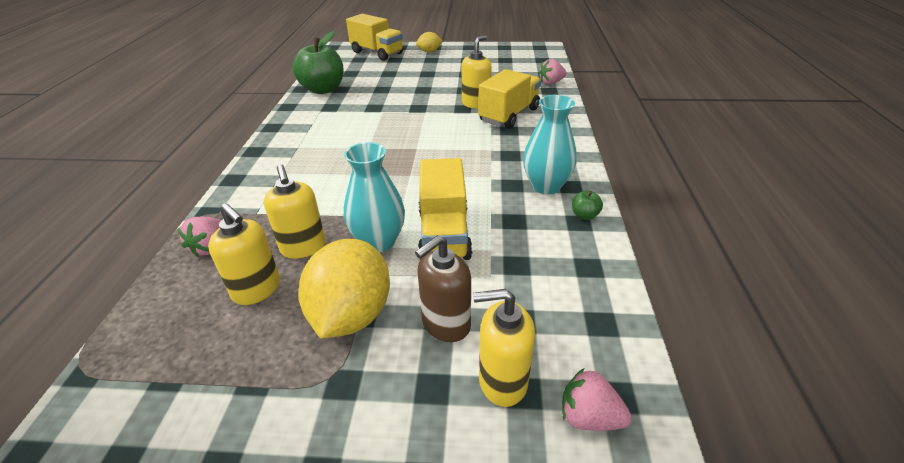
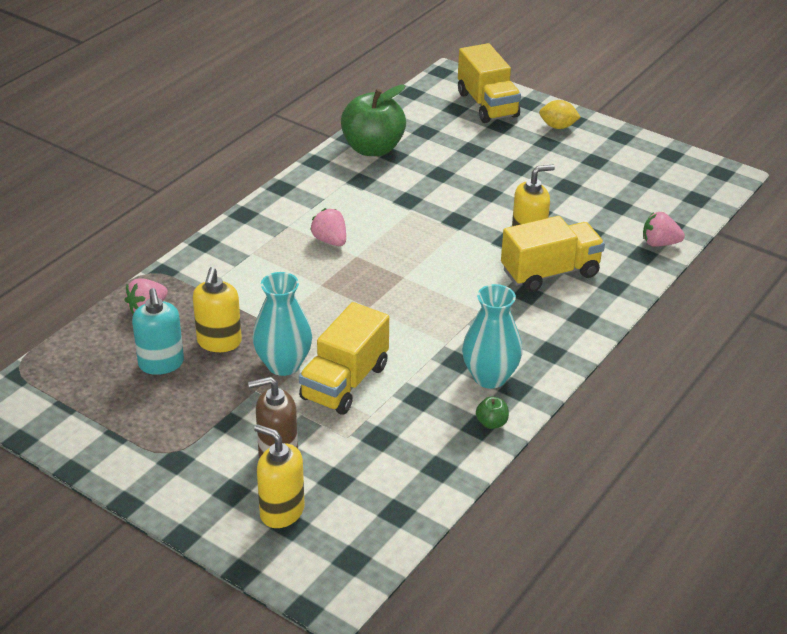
camera: 30 degrees right, 0 degrees up
yellow soap dispenser [208,203,280,305] -> turquoise soap dispenser [132,288,184,375]
yellow lemon [298,239,390,339] -> none
pink strawberry [562,368,632,431] -> pink strawberry moved to [310,208,346,246]

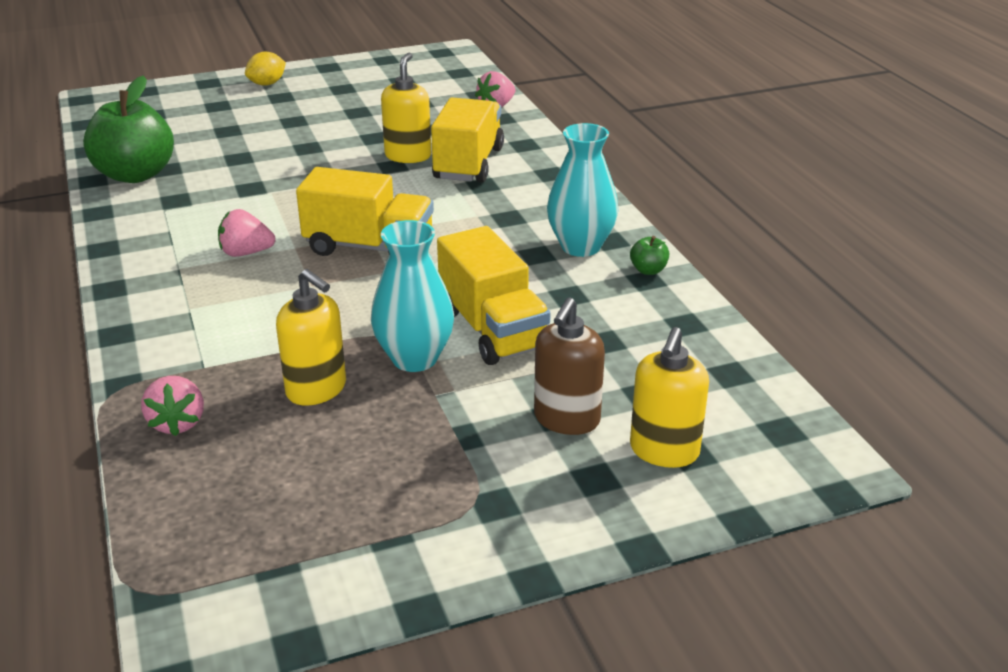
camera: 55 degrees left, 5 degrees down
turquoise soap dispenser [132,288,184,375] -> none
yellow soap dispenser [254,424,305,528] -> yellow soap dispenser turned 45 degrees counterclockwise [630,327,709,468]
yellow truck [458,43,521,123] -> yellow truck moved to [296,167,434,256]

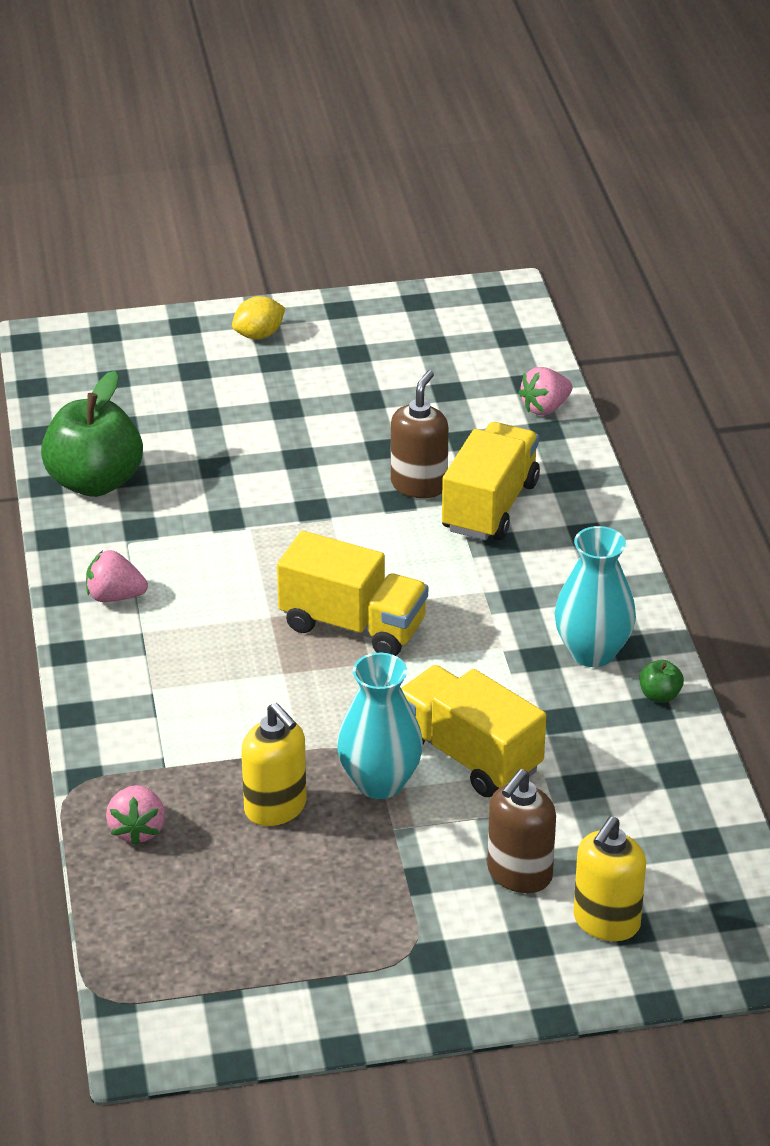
camera: 10 degrees right, 5 degrees up
pink strawberry [218,209,275,257] -> pink strawberry moved to [86,550,148,602]
yellow soap dispenser [381,52,431,163] -> brown soap dispenser [391,370,449,498]
yellow truck [437,226,551,365] -> yellow truck turned 150 degrees clockwise [401,665,546,797]

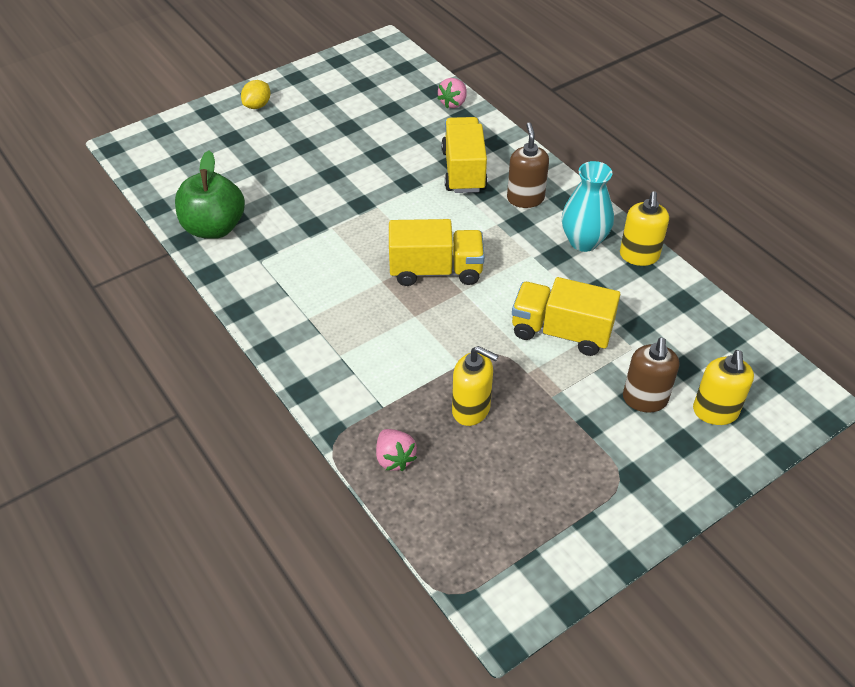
camera: 25 degrees left, 10 degrees up
pink strawberry [86,550,148,602] -> none
turquoise vase [337,653,423,799] -> none
brown soap dispenser [391,370,449,498] -> brown soap dispenser moved to [507,122,549,208]
green apple [639,660,684,703] -> yellow soap dispenser [620,191,669,266]

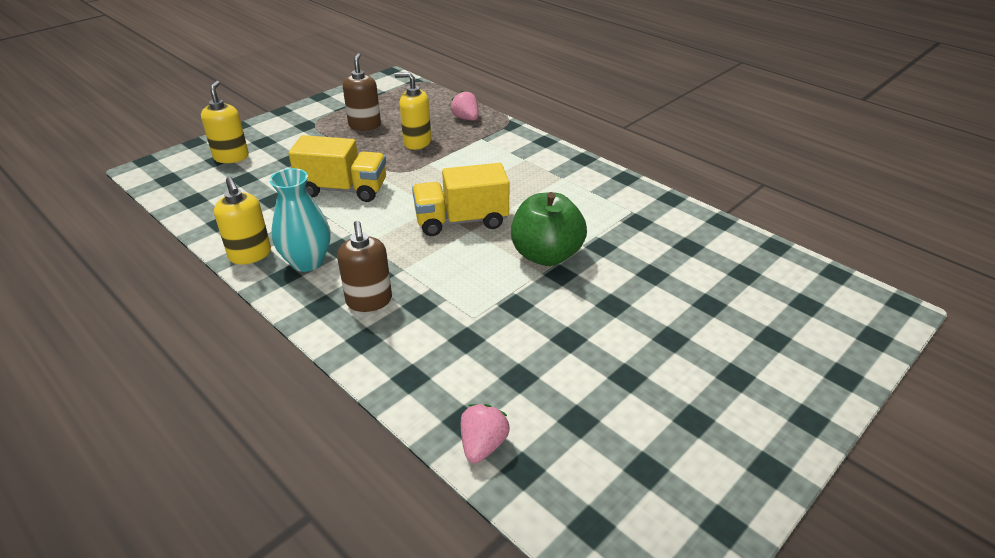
camera: 170 degrees right, 10 degrees down
green apple [175,151,245,239] -> green apple moved to [511,192,587,266]
yellow lemon [241,80,270,109] -> none
yellow truck [441,117,488,193] -> none
yellow soap dispenser [620,191,669,266] -> yellow soap dispenser turned 150 degrees clockwise [214,177,271,265]
brown soap dispenser [623,337,679,413] -> brown soap dispenser moved to [343,53,381,131]

